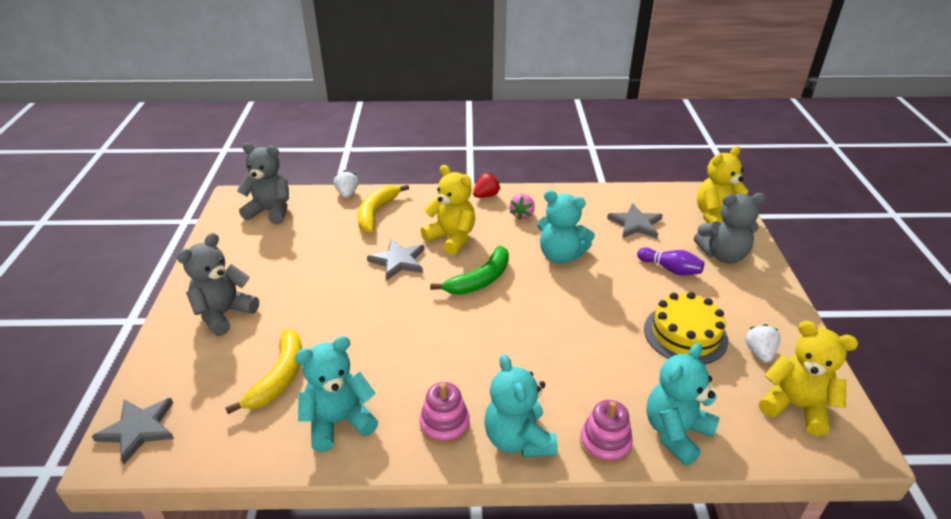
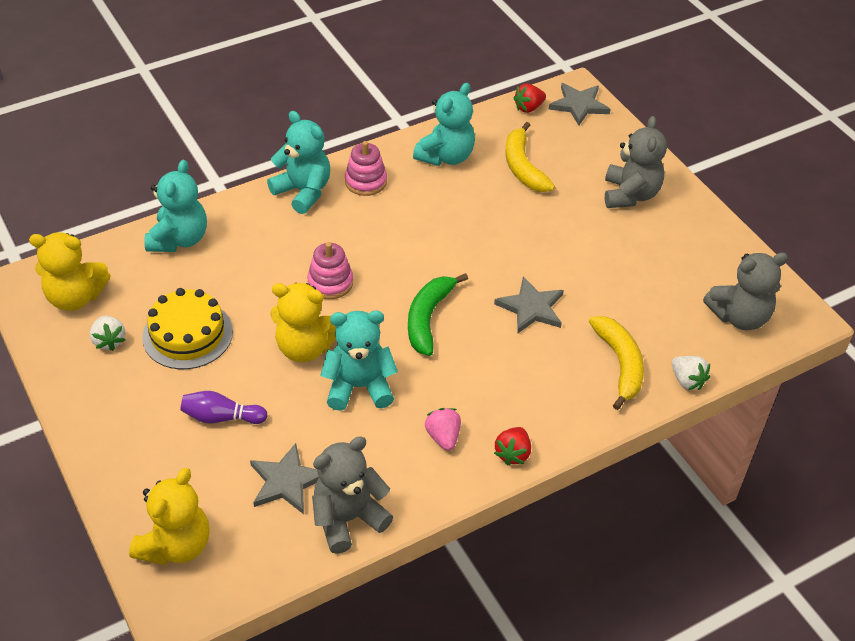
camera: 150 degrees right, 10 degrees up
yellow teddy bear [421,165,475,255] -> yellow teddy bear moved to [270,283,336,362]
pink stacking toy [580,400,633,465] -> pink stacking toy moved to [307,242,353,299]
grey teddy bear [694,193,766,263] -> grey teddy bear moved to [312,436,393,554]
none -> red strawberry [514,84,546,113]

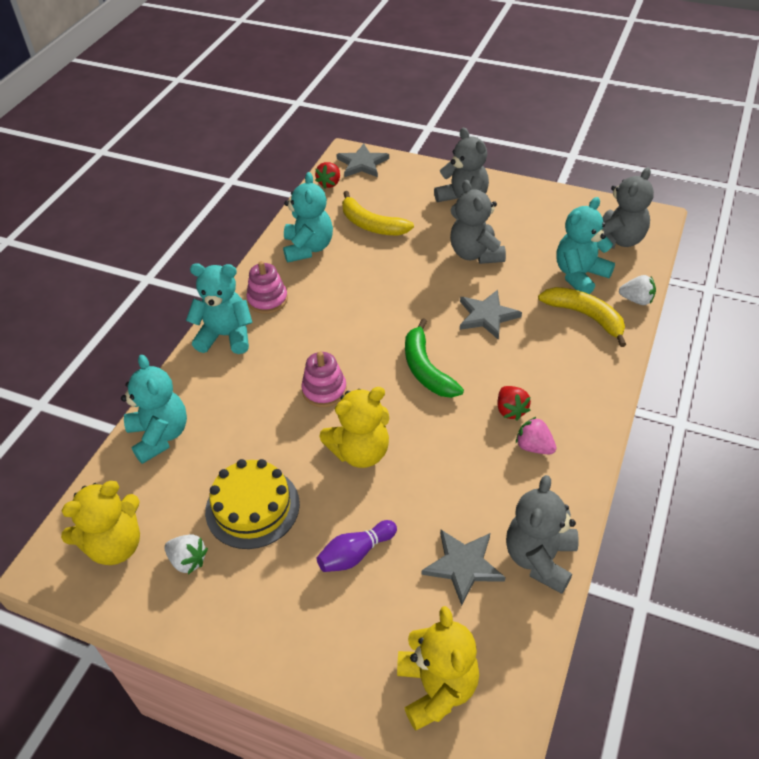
camera: 35 degrees left, 0 degrees up
turquoise teddy bear [320,310,398,411] -> turquoise teddy bear moved to [556,197,615,294]
red strawberry [494,427,531,466] -> red strawberry moved to [497,386,531,421]
none -> grey teddy bear [450,180,506,264]

